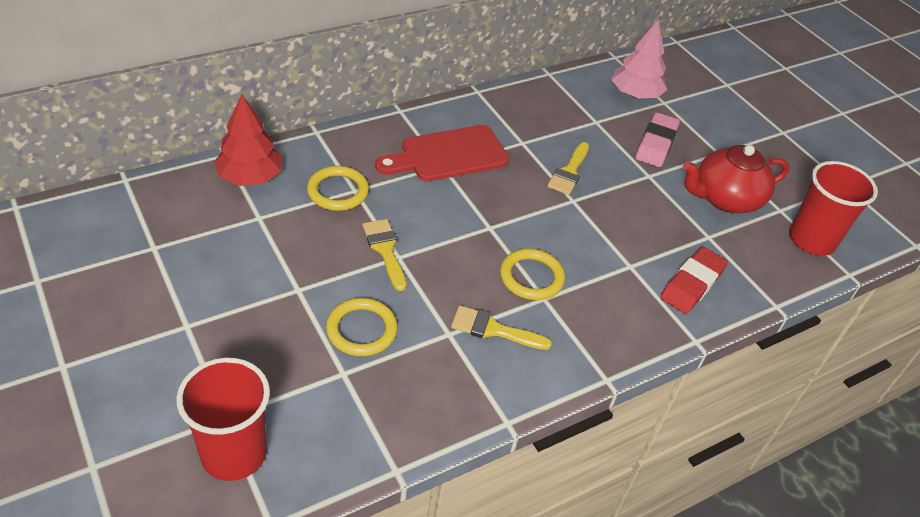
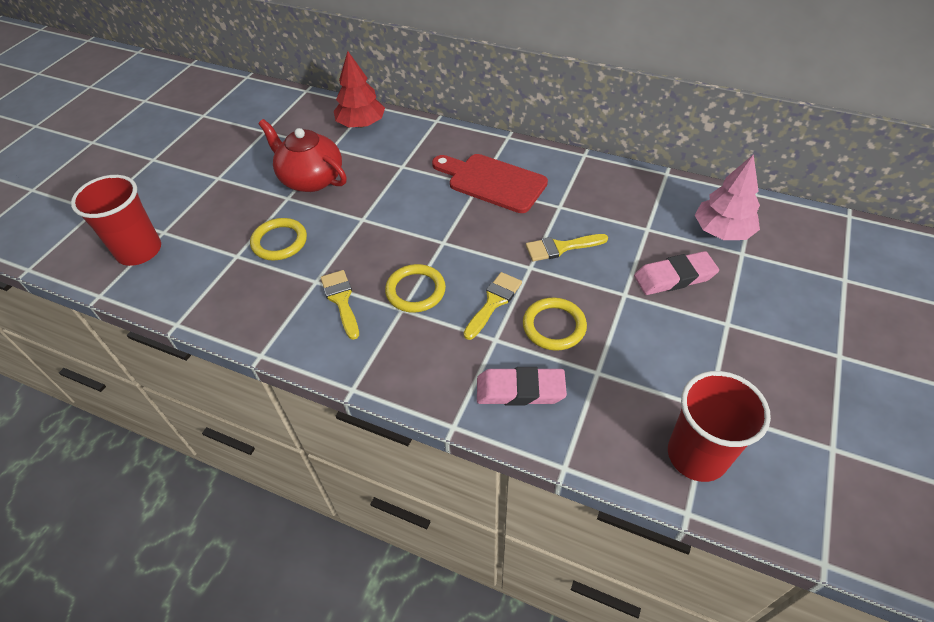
camera: 60 degrees right, 5 degrees up
yellow ring [307,166,369,211] -> yellow ring moved to [523,298,587,351]
yellow brush [362,219,406,291] -> yellow brush moved to [464,272,522,340]
red eraser [660,247,728,314] -> pink eraser [477,367,567,406]
red teapot [683,145,789,213] -> red teapot moved to [258,119,347,192]

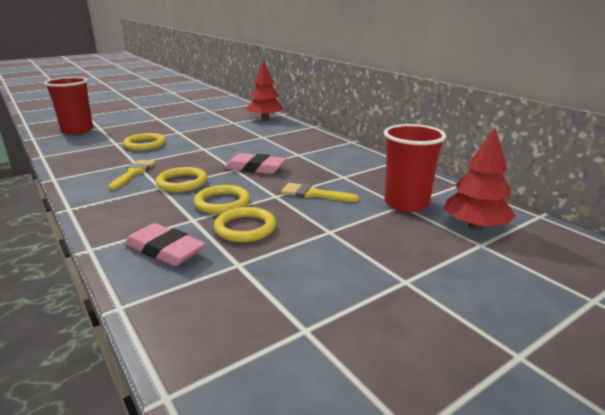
camera: 30 degrees right, 25 degrees down
red teapot [258,119,347,192] -> none
red cutting board [432,154,548,213] -> none
yellow brush [464,272,522,340] -> yellow ring [194,185,250,214]
pink eraser [634,251,719,295] -> pink eraser moved to [224,153,287,174]
red cup [668,371,771,482] -> red cup moved to [384,124,446,212]
pink tree [695,154,760,240] -> red tree [444,127,516,230]

